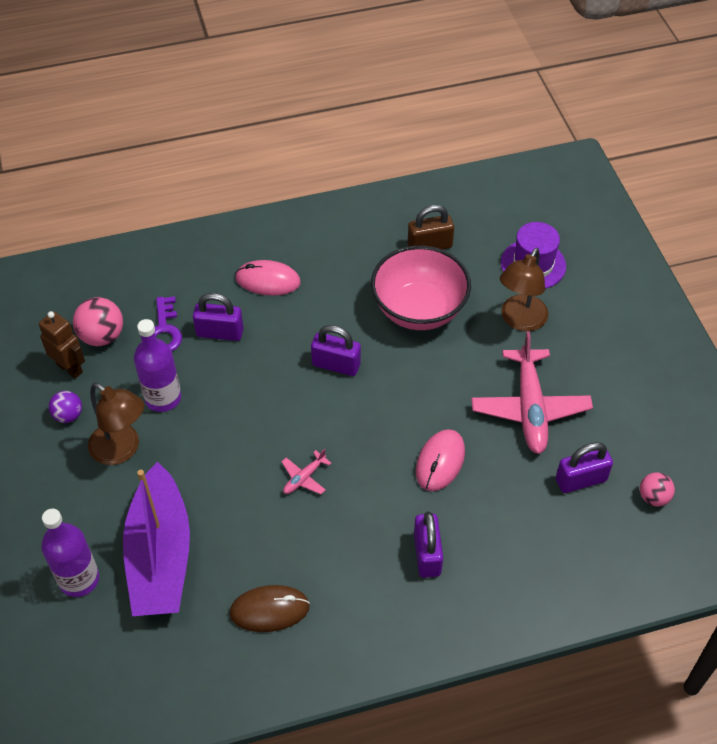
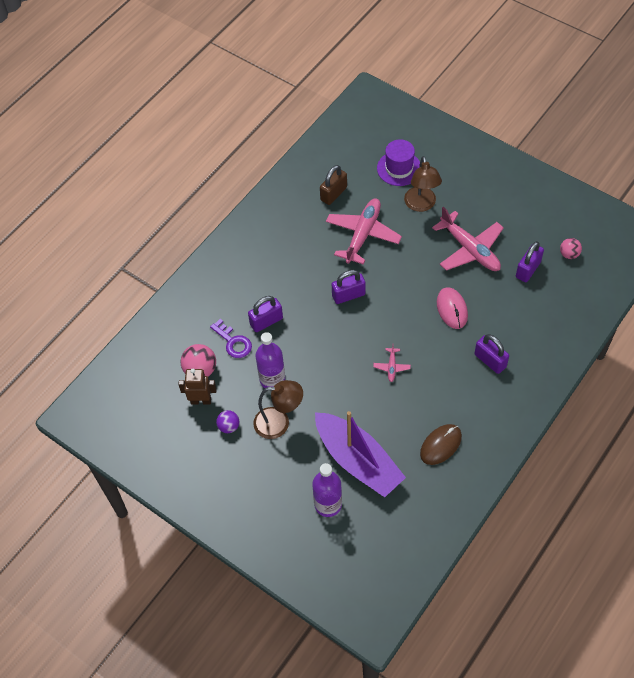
camera: 35 degrees left, 5 degrees up
pink mouse [235,260,301,296] -> none
pink bowl [371,246,471,330] -> pink plane [326,198,402,265]

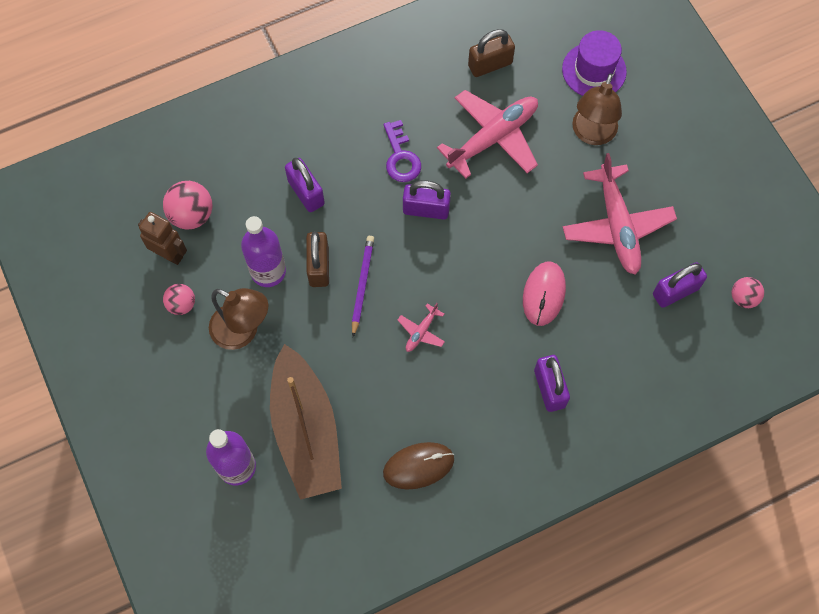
camera: 25 degrees right, 10 degrees up
purple key [210,319,252,358] -> purple key moved to [384,120,421,182]
purple ball [216,410,239,433] -> pink ball [163,284,195,315]
purple padlock [248,296,283,332] -> purple padlock turned 60 degrees clockwise [285,158,325,212]
purple boat [315,411,406,497] -> brown boat [270,344,342,500]
none -> brown padlock [306,231,329,287]
none -> purple pencil [352,236,374,337]

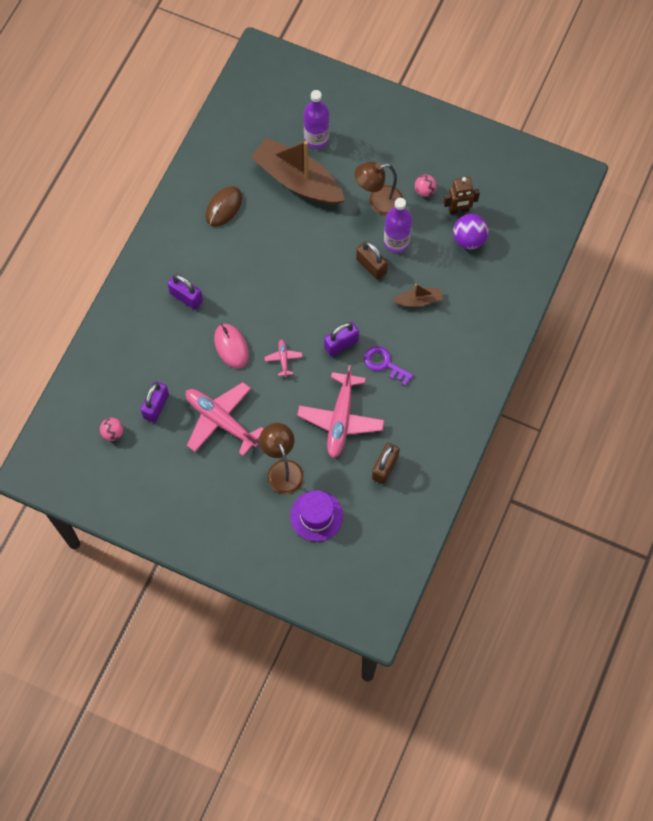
camera: 140 degrees right, 0 degrees up
pink ball [163,181,212,229] -> purple ball [453,214,489,249]
purple padlock [285,158,325,212] -> brown boat [393,284,443,307]
purple pencil [352,236,374,337] -> none
pink plane [398,303,445,352] -> pink plane moved to [264,340,302,377]

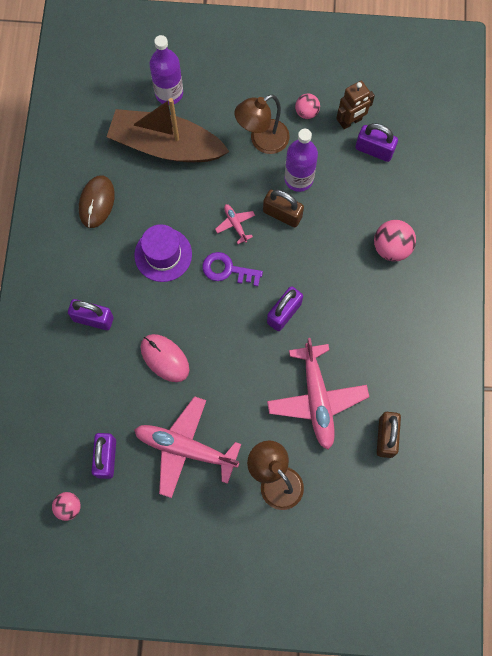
camera: 20 degrees left, 5 degrees up
pink plane [264,340,302,377] -> pink plane moved to [215,204,255,244]
purple hat [290,490,343,542] -> purple hat moved to [134,224,192,282]
purple key [364,346,413,386] -> purple key moved to [203,252,263,286]
brown boat [393,284,443,307] -> none
purple ball [453,214,489,249] -> purple padlock [355,123,398,162]
none -> pink ball [374,220,416,262]

